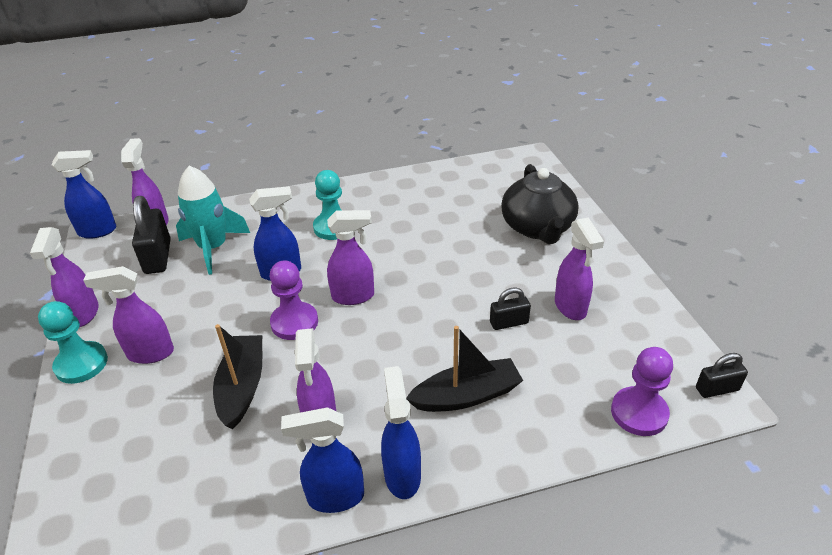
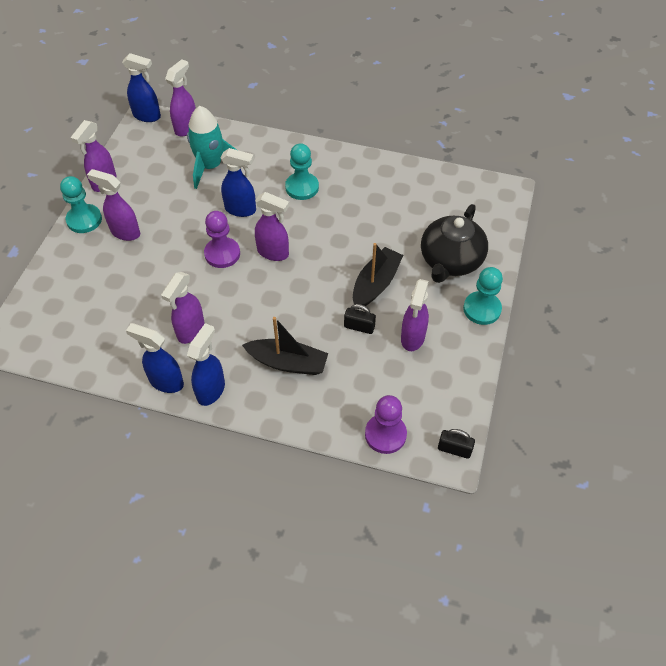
camera: 30 degrees right, 15 degrees up
black padlock [132,196,171,274] -> none
black boat [213,324,262,429] -> black boat moved to [353,243,403,306]
none -> turquoise pawn [463,267,503,325]

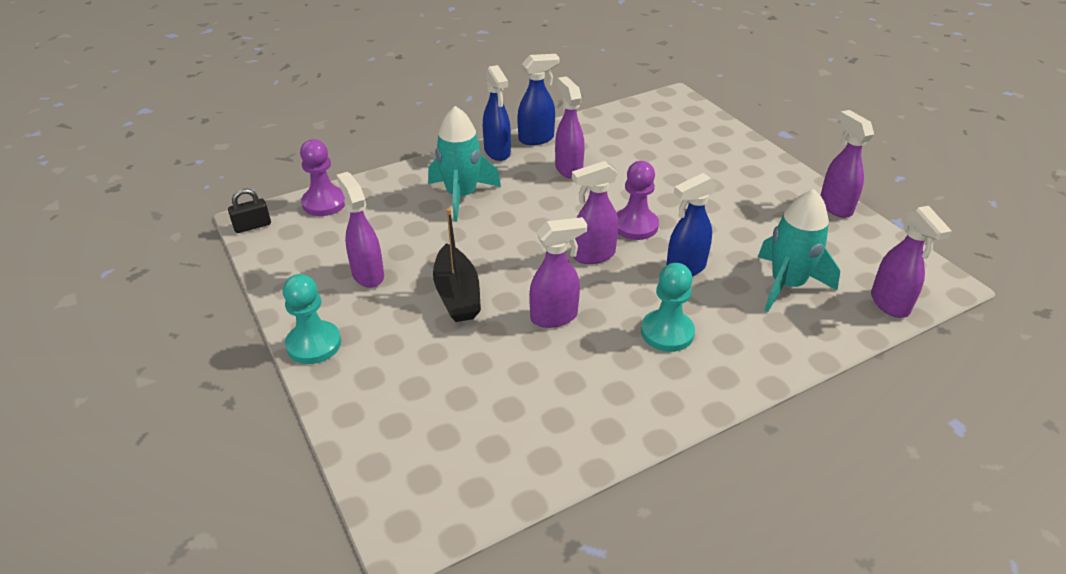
camera: 135 degrees right, 15 degrees down
turquoise pawn [60,176,102,233] -> none
purple spray bottle [87,169,140,241] -> purple spray bottle moved to [529,217,587,328]
blue spray bottle [122,53,161,122] -> none
black boat [242,317,328,375] -> turquoise rocket [428,106,501,222]
black padlock [344,304,376,334] -> none
black teapot [421,204,488,283] -> none

